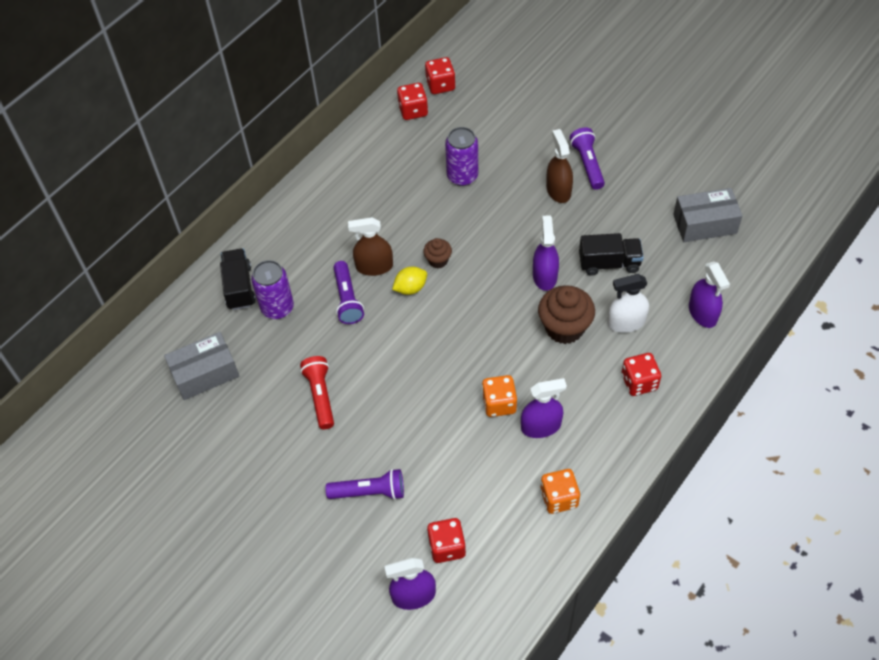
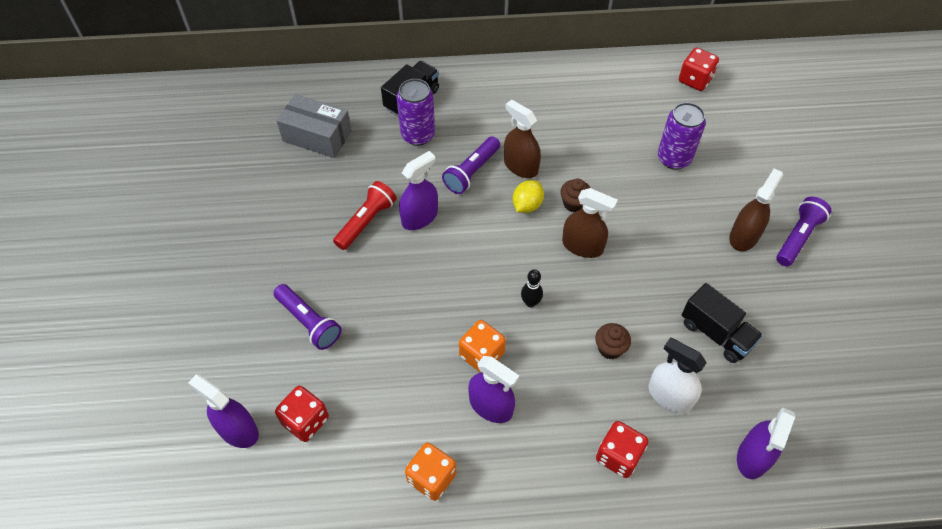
camera: 45 degrees right, 0 degrees up
yellow lemon [392,267,427,295] -> yellow lemon turned 75 degrees counterclockwise [513,180,544,213]
red dice [425,57,456,94] -> none
purple spray bottle [533,215,559,291] -> purple spray bottle moved to [399,151,438,230]
brown cupcake [538,285,595,344] -> brown cupcake [595,323,631,359], size x0.53
grey box [673,188,743,242] -> none
none -> black bowling pin [521,269,543,307]
none -> brown spray bottle [562,188,618,258]

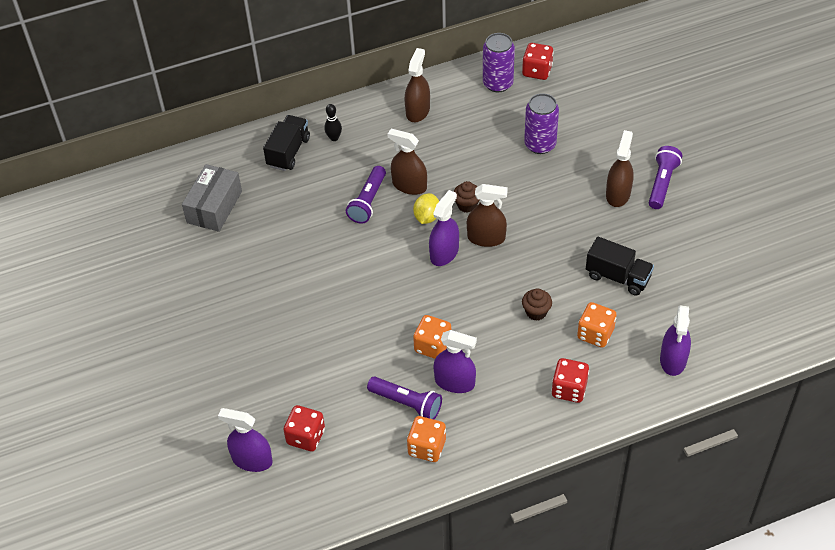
camera: 15 degrees left, 5 degrees down
purple flashlight [274,284,342,350] -> purple flashlight moved to [367,376,442,419]
grey box [277,94,352,158] -> grey box turned 75 degrees counterclockwise [182,164,242,232]
red flashlight [333,181,397,250] -> none
purple can [397,79,435,146] -> purple can moved to [483,33,515,92]
purple spray bottle [399,151,438,230] -> purple spray bottle moved to [429,190,459,266]
black bowling pin [521,269,543,307] -> black bowling pin moved to [324,104,342,141]
white spray bottle [648,338,706,413] -> orange dice [577,302,617,348]
none -> brown spray bottle [405,48,430,122]

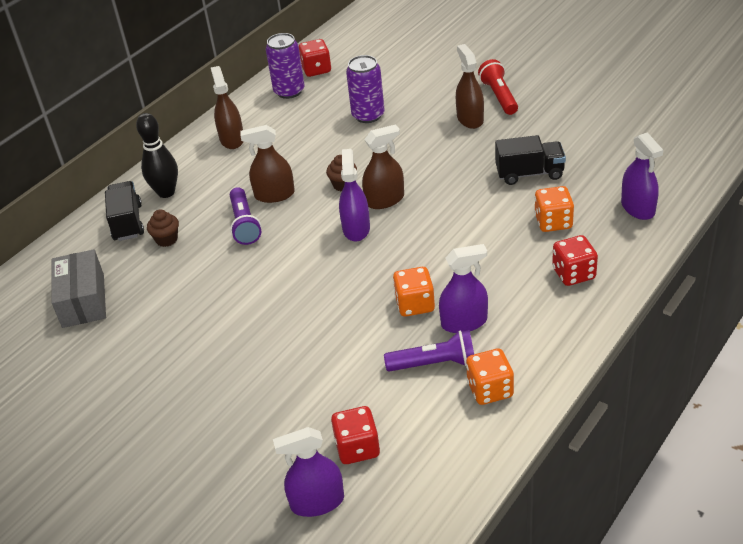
camera: 30 degrees left, 10 degrees down
black bowling pin [324,104,342,141] -> black bowling pin [136,113,178,198], size x1.79
yellow lemon [413,193,439,224] -> none
brown cupcake [522,288,552,321] -> brown cupcake moved to [147,209,179,247]
purple flashlight [649,146,682,209] -> red flashlight [478,59,518,115]

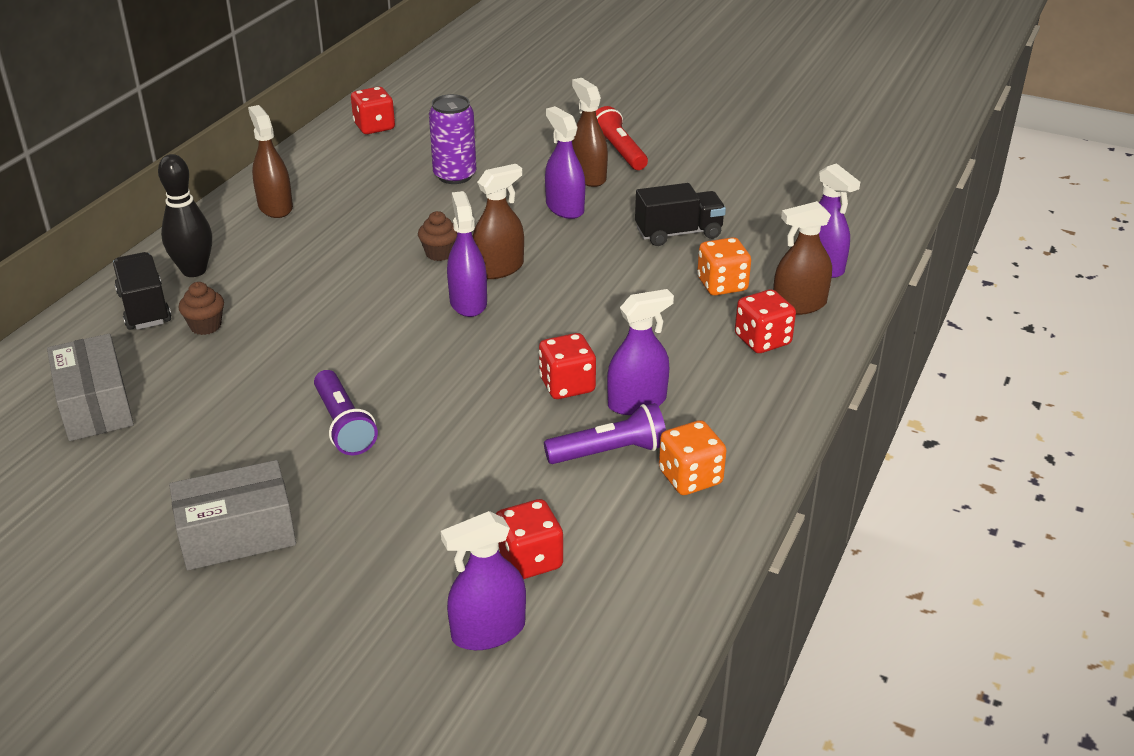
camera: 15 degrees left, 5 degrees down
purple flashlight [230,187,262,245] -> purple flashlight moved to [314,370,378,455]
brown spray bottle [240,125,295,203] -> brown spray bottle moved to [773,201,832,315]
purple can [266,33,305,99] -> none
orange dice [393,267,435,317] -> red dice [539,333,596,399]
none -> grey box [169,460,296,570]
none -> purple spray bottle [545,106,585,219]

